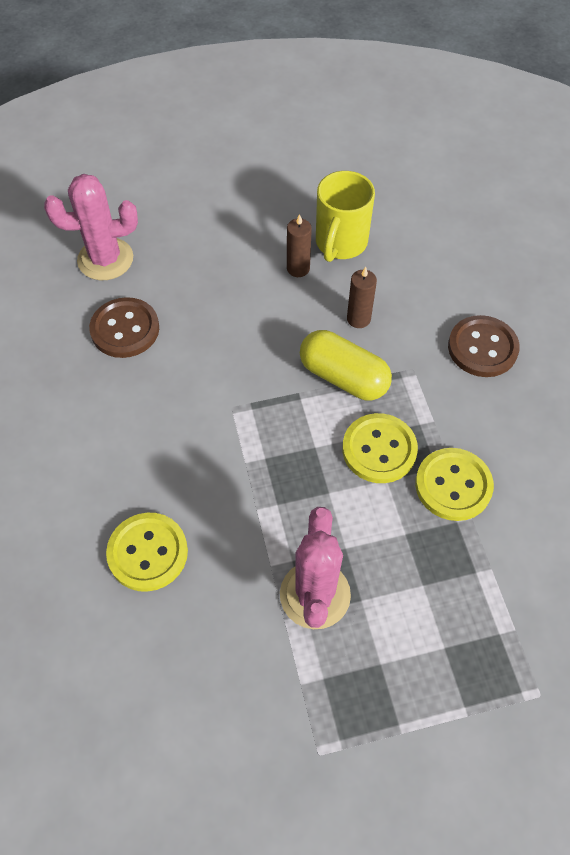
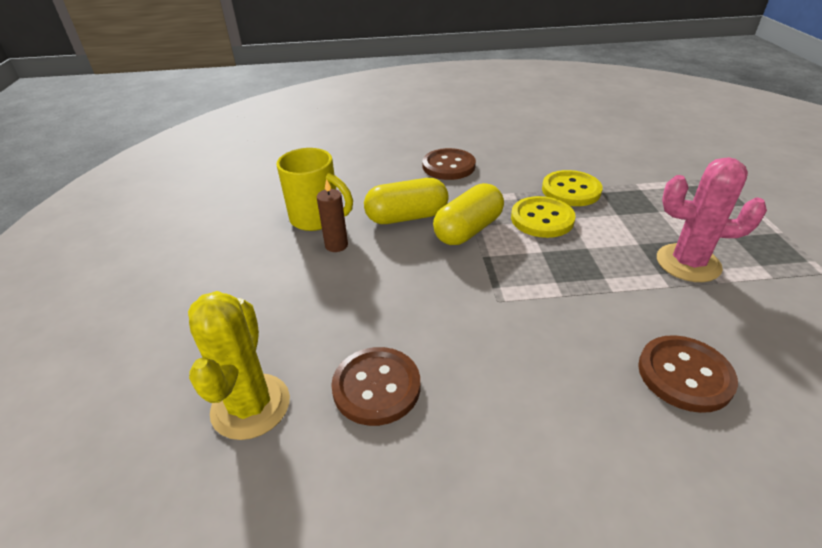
camera: 80 degrees left, 20 degrees down
pink cactus [44,174,138,280] -> yellow cactus [188,291,290,440]
yellow button [106,513,188,592] -> brown button [638,335,738,413]
brown candle [347,267,377,328] -> yellow capsule [364,178,449,224]

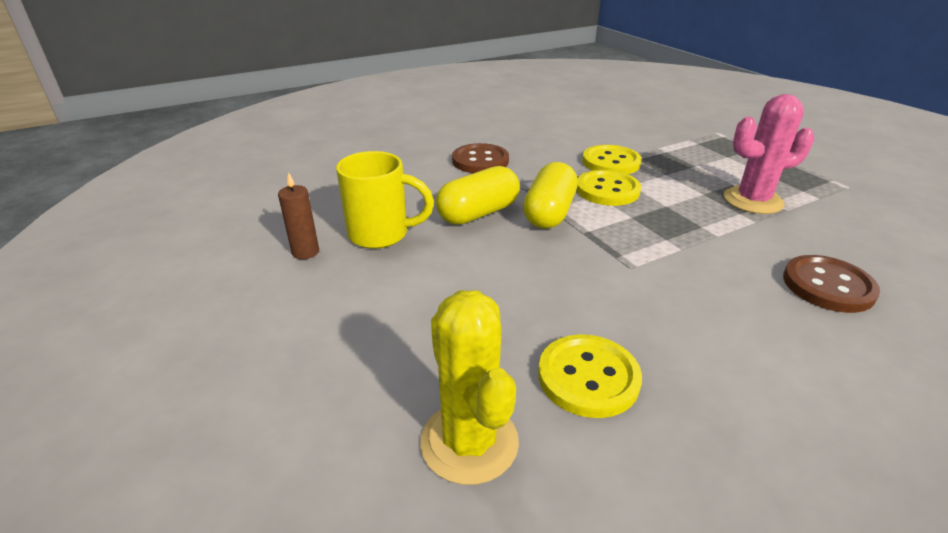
camera: 25 degrees left, 5 degrees down
brown candle [317,179,348,252] -> brown candle moved to [278,172,319,259]
brown button [331,347,420,426] -> yellow button [538,334,642,418]

